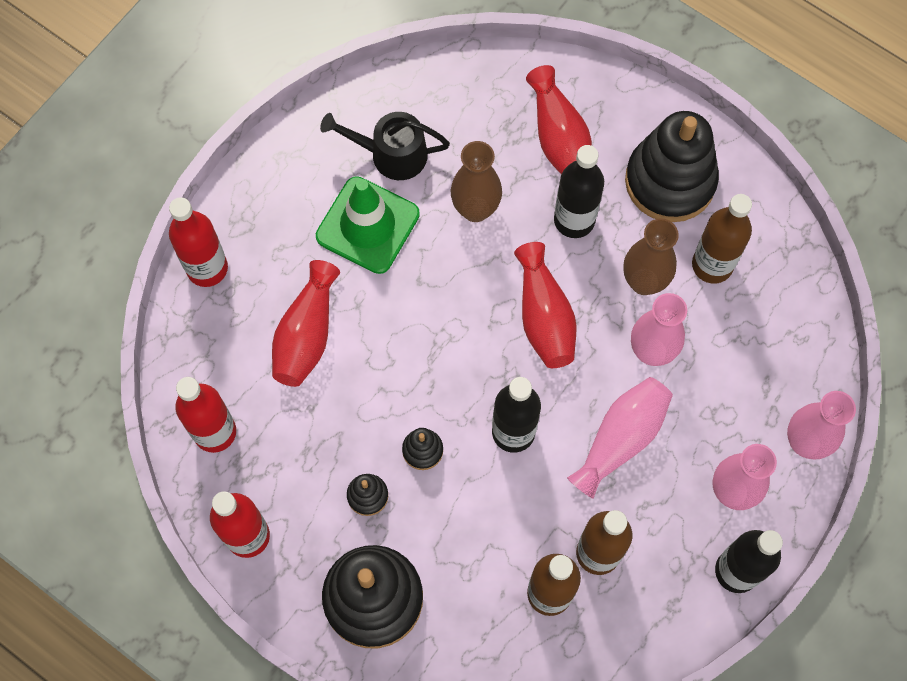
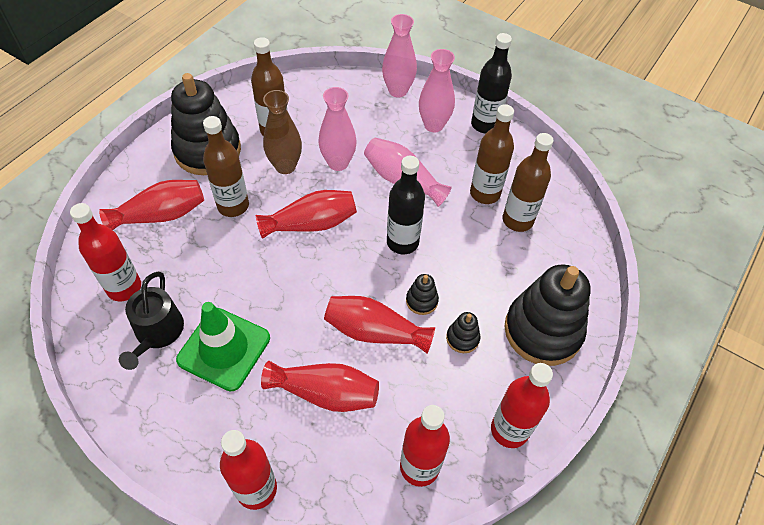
camera: 95 degrees left, 15 degrees down
brown vase [451,141,502,222] -> none
black bottle [554,145,604,238] -> brown bottle [203,116,249,217]
none -> red bottle [70,203,141,301]
none -> red vase [324,296,435,353]

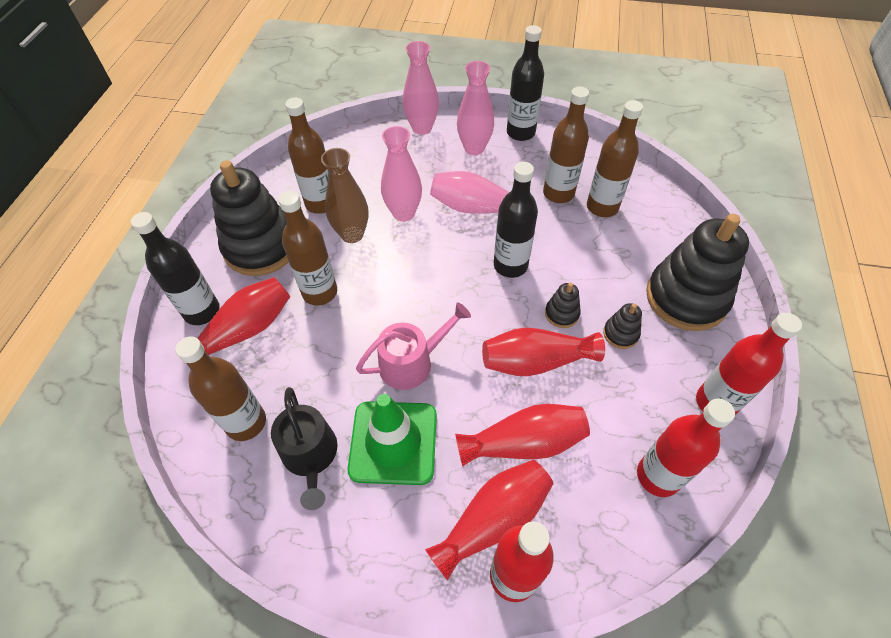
camera: 20 degrees left, 0 degrees up
red bottle [70,203,141,301] -> brown bottle [175,336,266,441]
red vase [256,190,357,239] -> red vase moved to [425,460,554,580]
none -> black bottle [131,212,220,325]
none -> pink watering can [356,302,471,390]

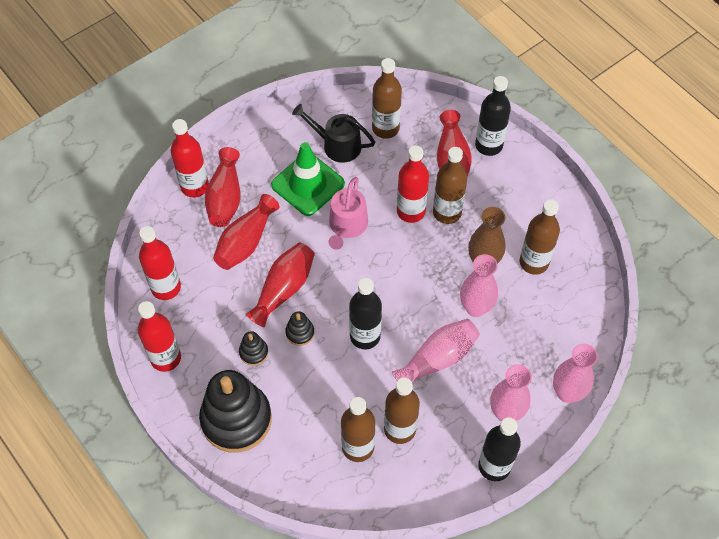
camera: 130 degrees right, 5 degrees up
black stacking toy [210,160,289,276] -> none
none -> red bottle [397,145,429,223]

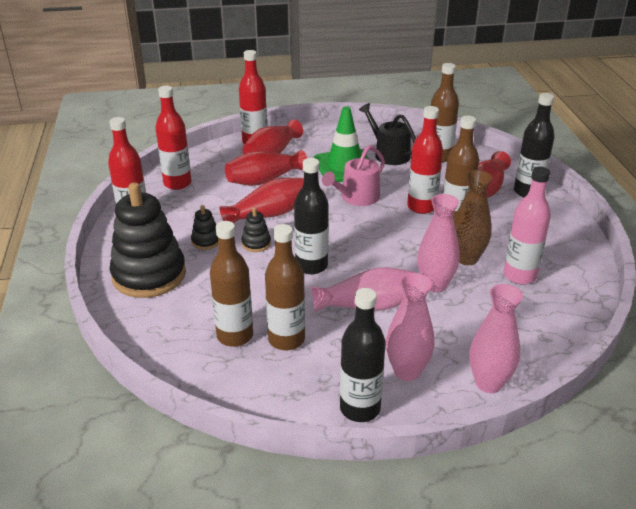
camera: 30 degrees right, 25 degrees down
brown bottle [520,199,560,275] -> pink bottle [503,167,551,285]

